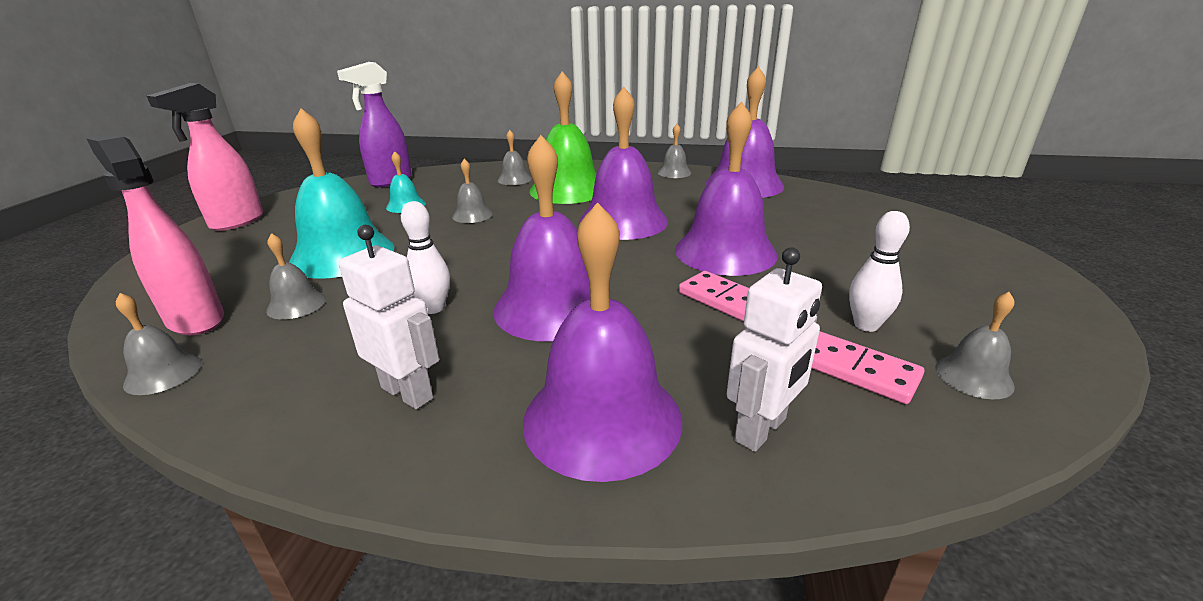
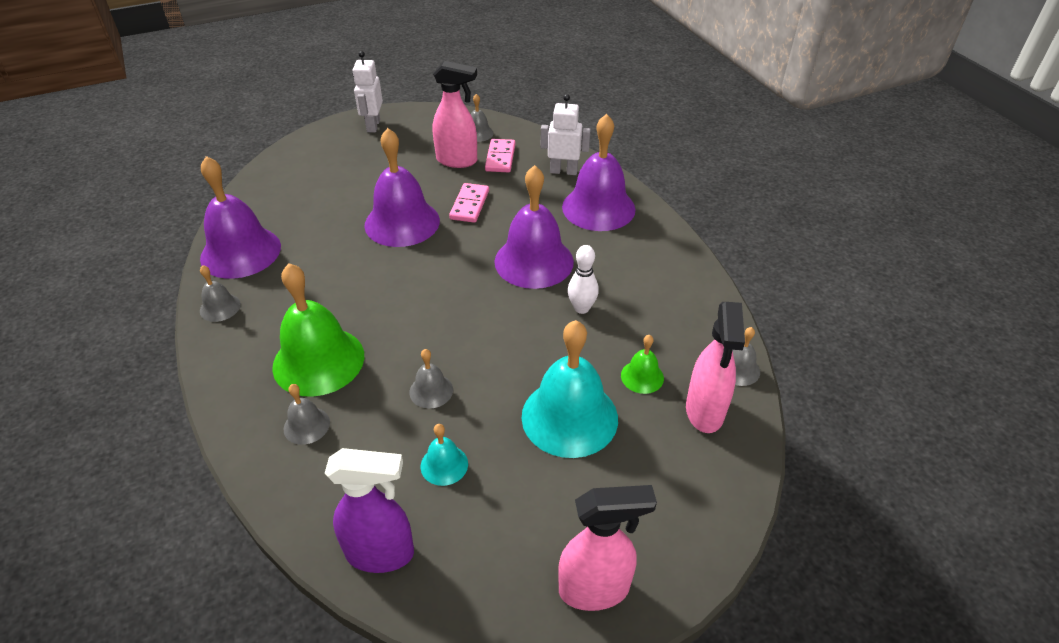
camera: 125 degrees left, 15 degrees up
grey bell [266,233,326,319] -> green bell [621,335,664,394]
white robot [339,225,439,409] -> white robot moved to [353,51,383,133]
purple bell [579,87,668,240] -> none
white bowling pin [849,211,910,332] -> pink spray bottle [433,61,477,168]

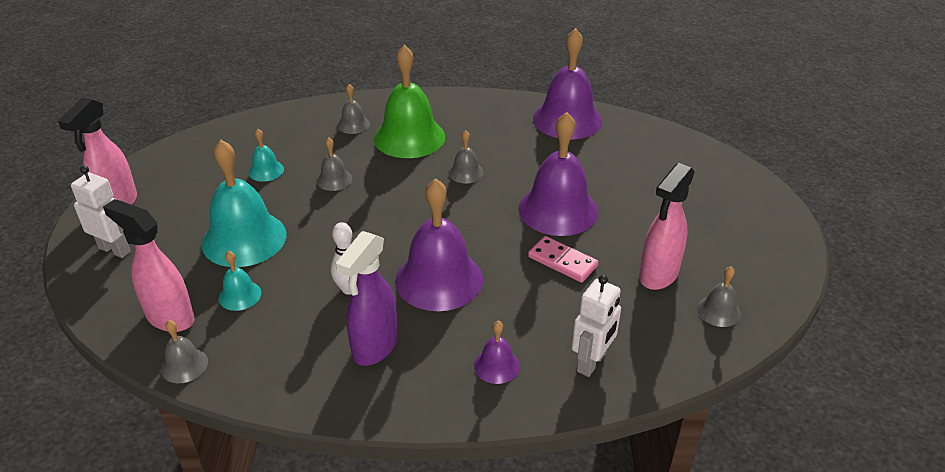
camera: 115 degrees right, 5 degrees down
grey bell [200,265,241,322] -> grey bell moved to [448,130,484,183]
purple spray bottle [325,448,414,573] -> purple spray bottle moved to [336,231,398,366]
white robot [353,51,383,133] -> white robot moved to [71,166,131,258]
pink domino [485,139,515,172] -> none
purple bell [562,114,636,231] -> purple bell [474,321,520,384], size x0.47
green bell [621,335,664,394] -> turquoise bell [219,251,261,311]

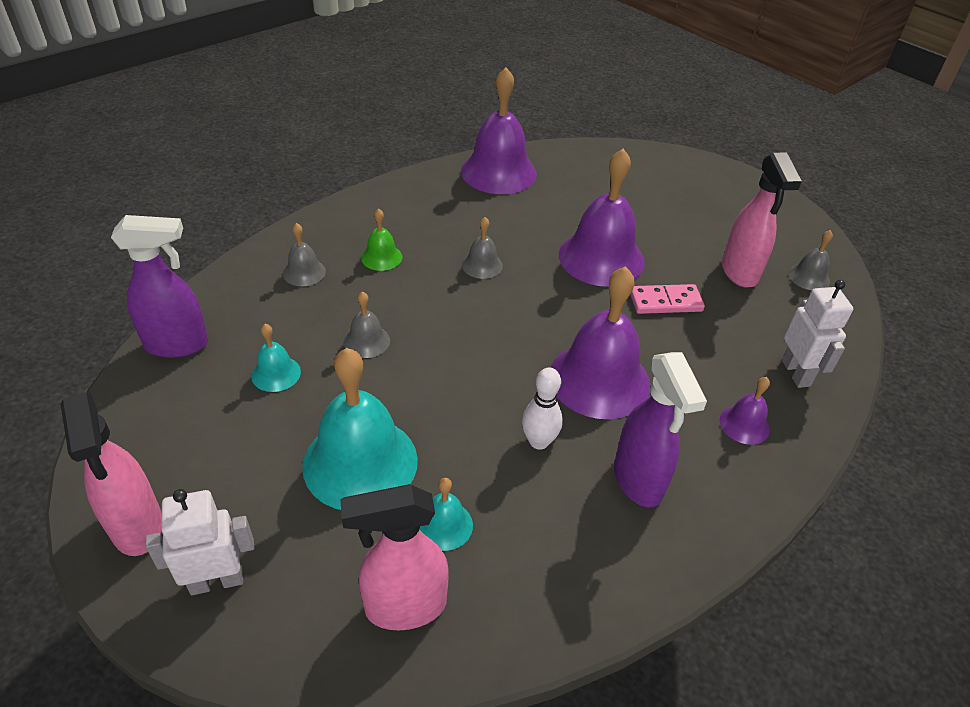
camera: 45 degrees left, 5 degrees up
grey bell [161,320,208,383] -> none
green bell [374,45,445,158] -> green bell [361,209,402,271], size x0.47
none -> purple spray bottle [111,215,208,358]

